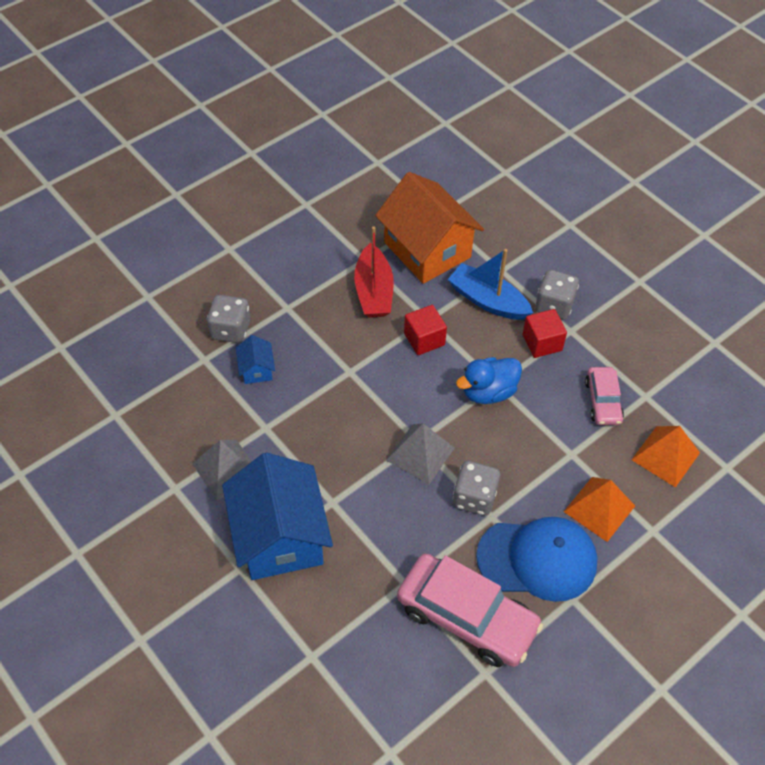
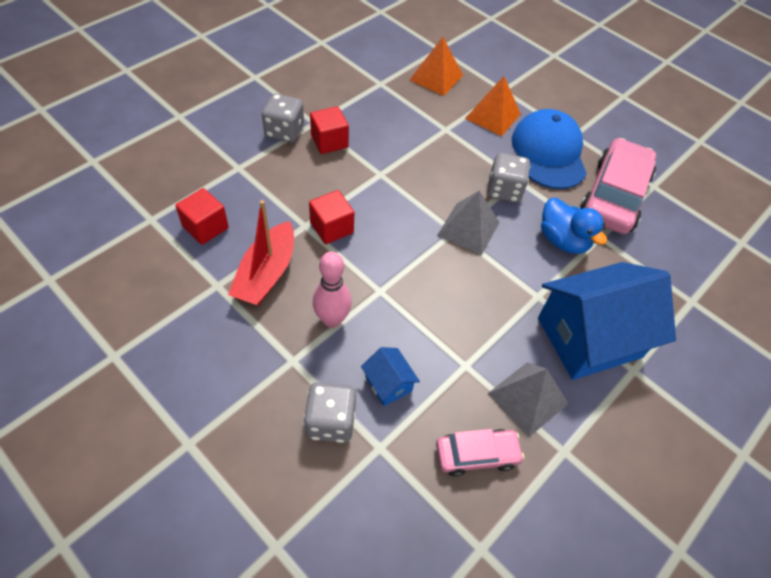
camera: 100 degrees left, 0 degrees up
blue house [236,335,275,384] -> blue house turned 75 degrees clockwise [361,347,420,406]
red boat [354,226,394,318] -> red boat turned 120 degrees clockwise [228,200,294,306]
orange house [375,172,484,284] -> red cube [175,188,229,245]
blue boat [448,249,533,320] -> none
blue duck [456,357,522,404] -> blue duck moved to [541,198,607,254]
pink car [585,367,624,425] -> pink car moved to [436,429,524,477]
none -> pink bowling pin [313,252,352,328]

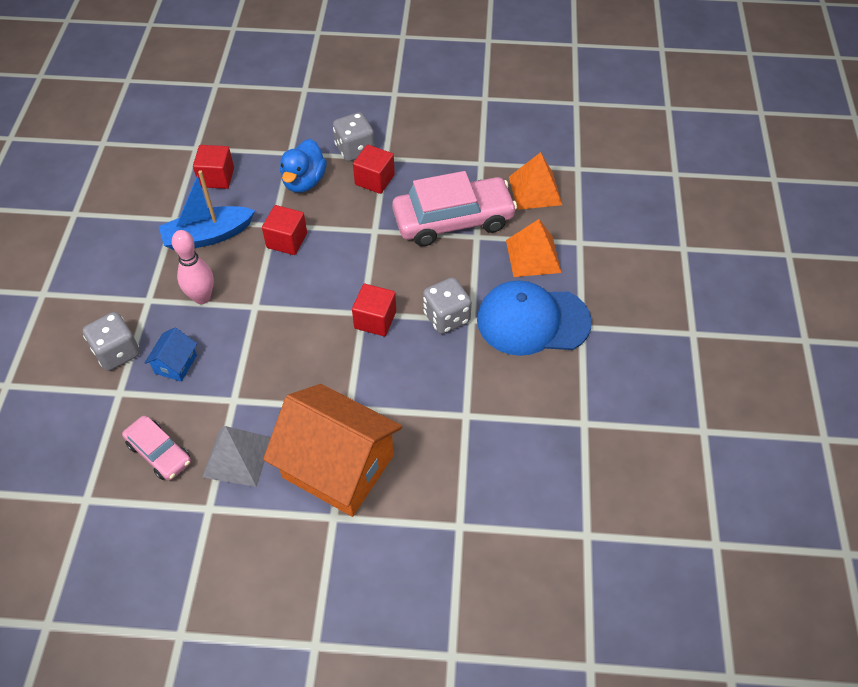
camera: 55 degrees right, 0 degrees up
red boat [228,200,294,306] -> blue boat [159,170,255,250]
grey pyramid [437,190,500,255] -> red cube [352,284,396,336]
blue cap [512,109,587,189] -> blue cap turned 135 degrees counterclockwise [477,281,592,356]
blue house [538,262,676,380] -> orange house [263,384,402,517]
blue duck [541,198,607,254] -> blue duck moved to [280,139,327,193]
pink car [580,138,656,234] -> pink car moved to [392,171,517,246]

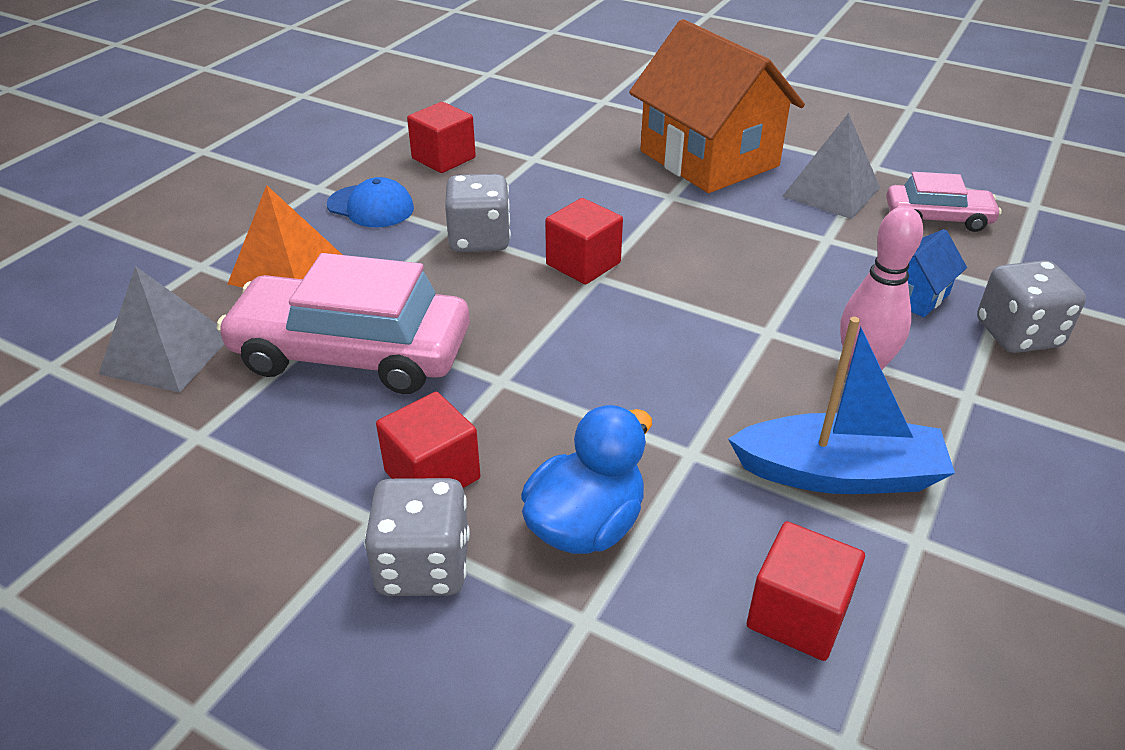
camera: 155 degrees left, 15 degrees down
pink car [122,416,191,481] -> pink car turned 120 degrees clockwise [886,172,1002,232]
red cube [262,205,307,255] -> red cube moved to [407,102,476,173]
blue cap [477,281,592,356] -> blue cap [327,177,414,227], size x0.54
orange pyramid [509,152,562,210] -> grey pyramid [99,266,224,393]

